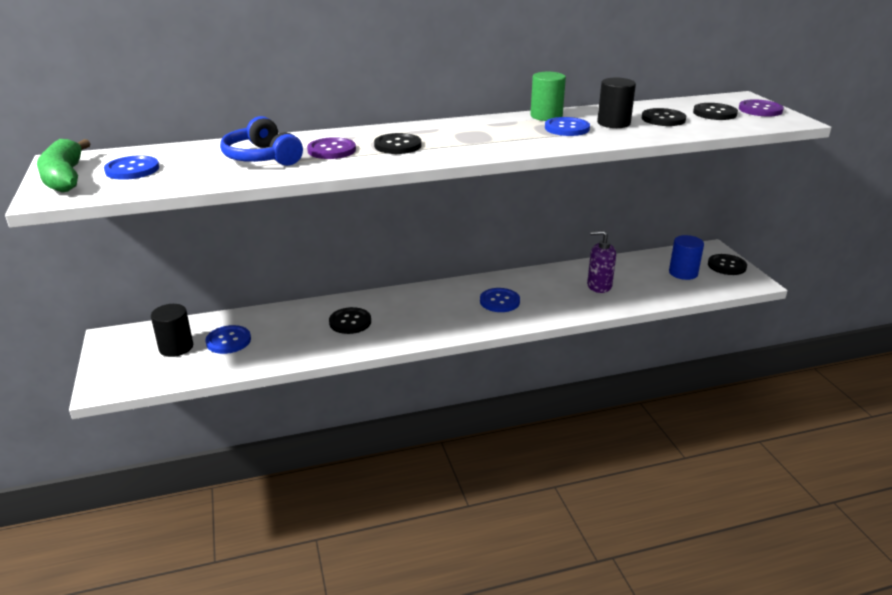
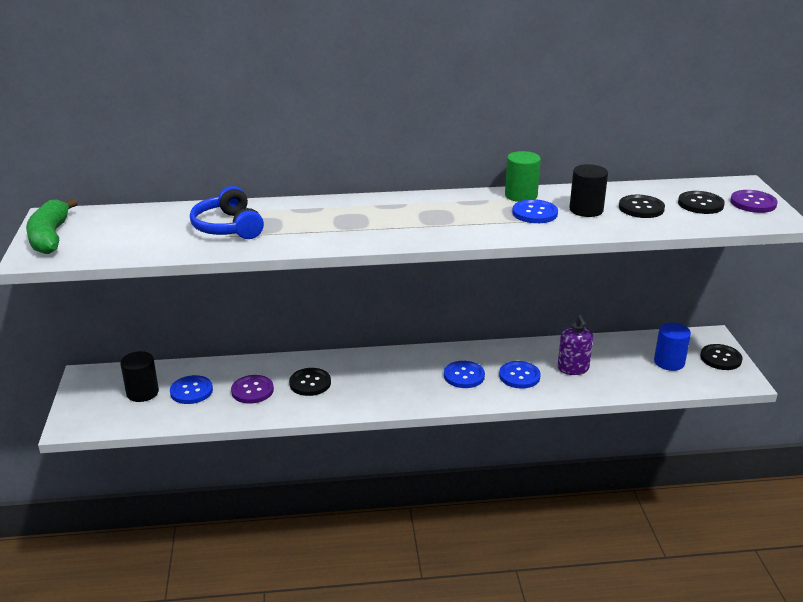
camera: 10 degrees right, 0 degrees up
blue button [104,155,159,180] -> blue button moved to [499,361,541,389]
purple button [307,137,356,159] -> purple button moved to [231,375,274,404]
black button [374,133,421,154] -> none
purple soap dispenser [587,230,616,293] -> purple soap dispenser turned 120 degrees counterclockwise [558,315,593,375]

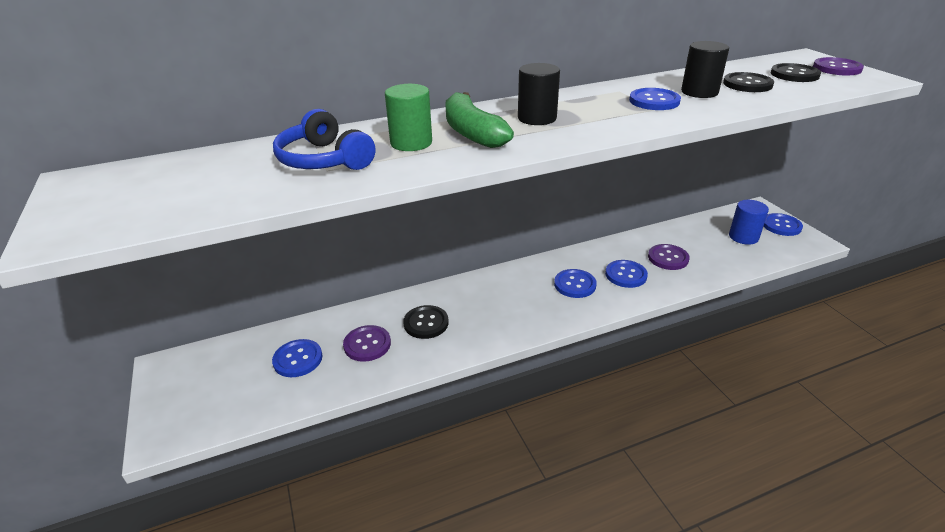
camera: 15 degrees left, 5 degrees up
green banana [26,198,78,254] -> green banana moved to [445,92,514,148]
black cylinder [120,351,159,402] -> black cylinder moved to [518,63,560,125]
green cylinder [505,151,541,202] -> green cylinder moved to [385,84,432,151]
purple soap dispenser [558,315,593,375] -> purple button [648,244,690,270]
black button [700,344,743,370] -> blue button [763,213,803,236]

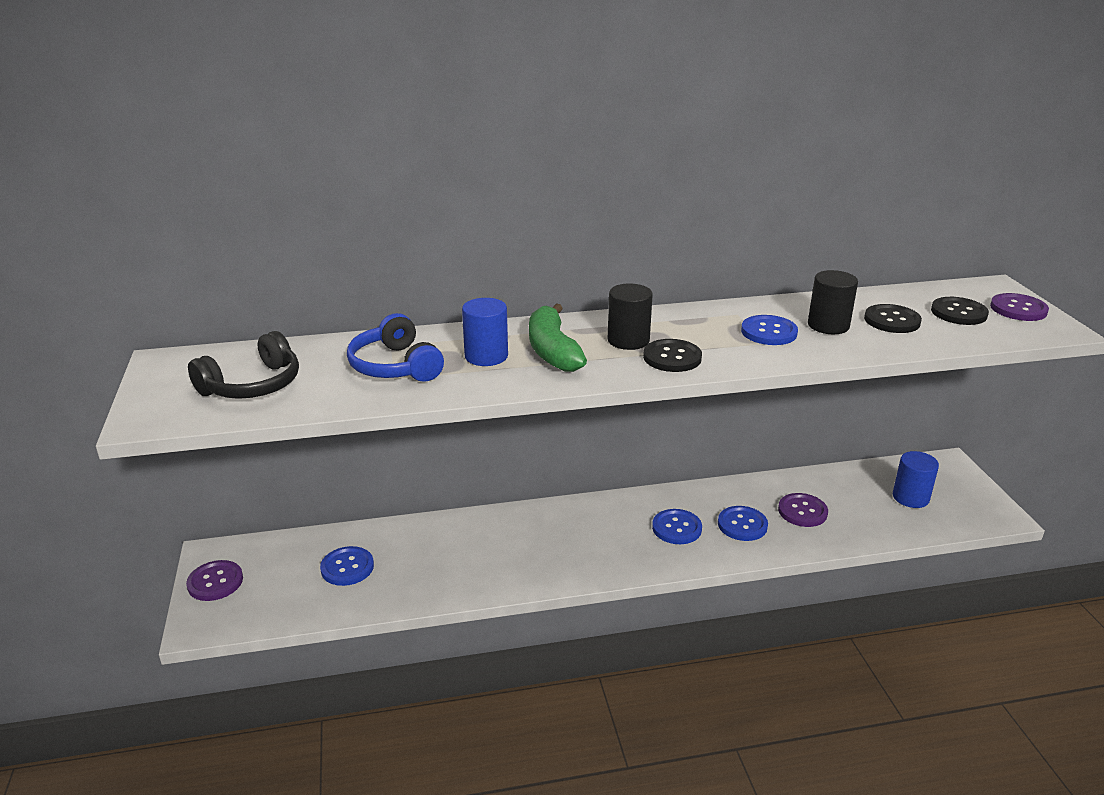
camera: 10 degrees right, 5 degrees down
purple button [343,325,391,362] -> purple button moved to [186,560,243,601]
green cylinder [385,84,432,151] -> blue cylinder [462,298,508,366]
black button [403,305,449,339] -> black button moved to [643,339,702,372]
blue button [763,213,803,236] -> none
none -> black headphones [188,331,299,399]

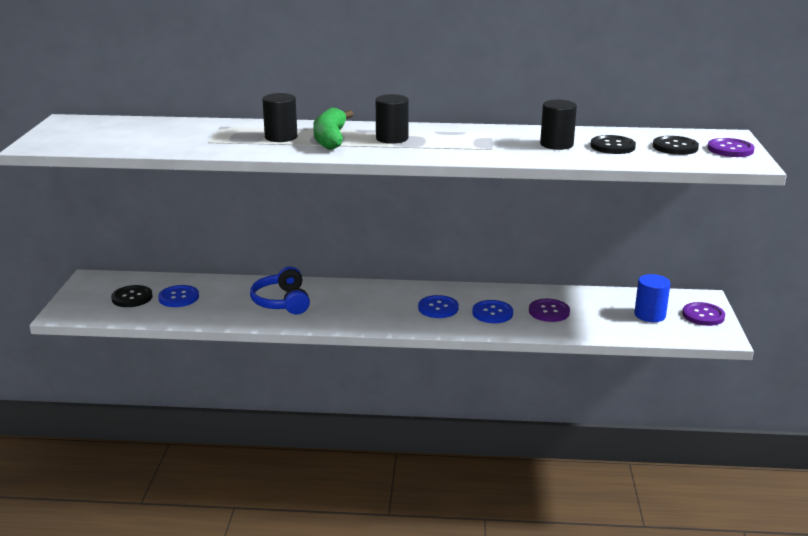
camera: 15 degrees right, 5 degrees down
purple button [186,560,243,601] -> purple button moved to [682,302,725,326]
black headphones [188,331,299,399] -> none
blue headphones [347,313,444,382] -> blue headphones moved to [250,267,310,314]
blue cylinder [462,298,508,366] -> black cylinder [262,93,297,142]
black button [643,339,702,372] -> black button moved to [111,285,152,307]
blue button [741,315,798,345] -> none

